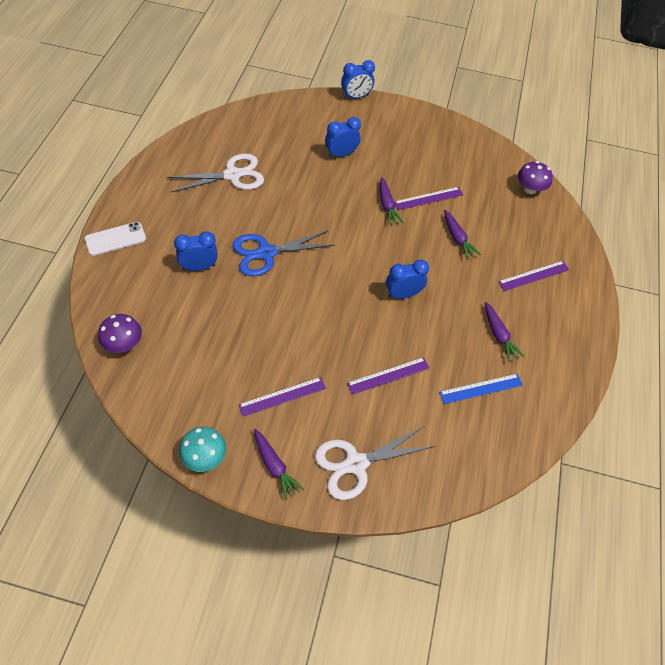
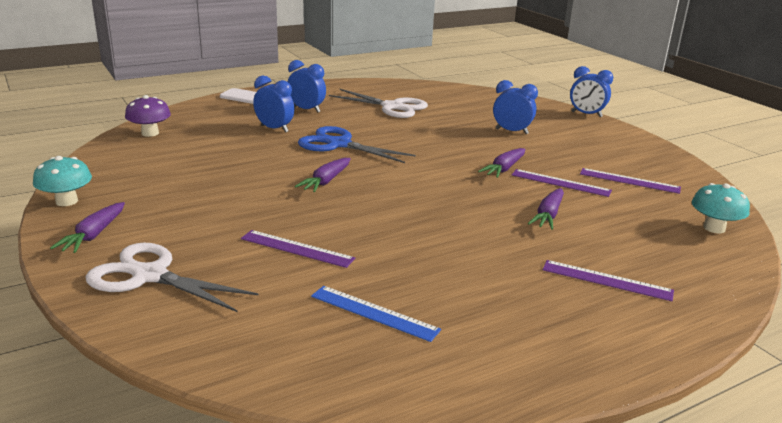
camera: 50 degrees right, 30 degrees down
purple ruler [238,377,326,417] -> purple ruler moved to [580,168,681,194]
blue clock [386,259,429,299] -> blue clock moved to [288,60,326,113]
purple carrot [485,302,525,362] -> purple carrot moved to [295,158,351,192]
purple mushroom [518,161,553,194] -> turquoise mushroom [692,183,750,233]

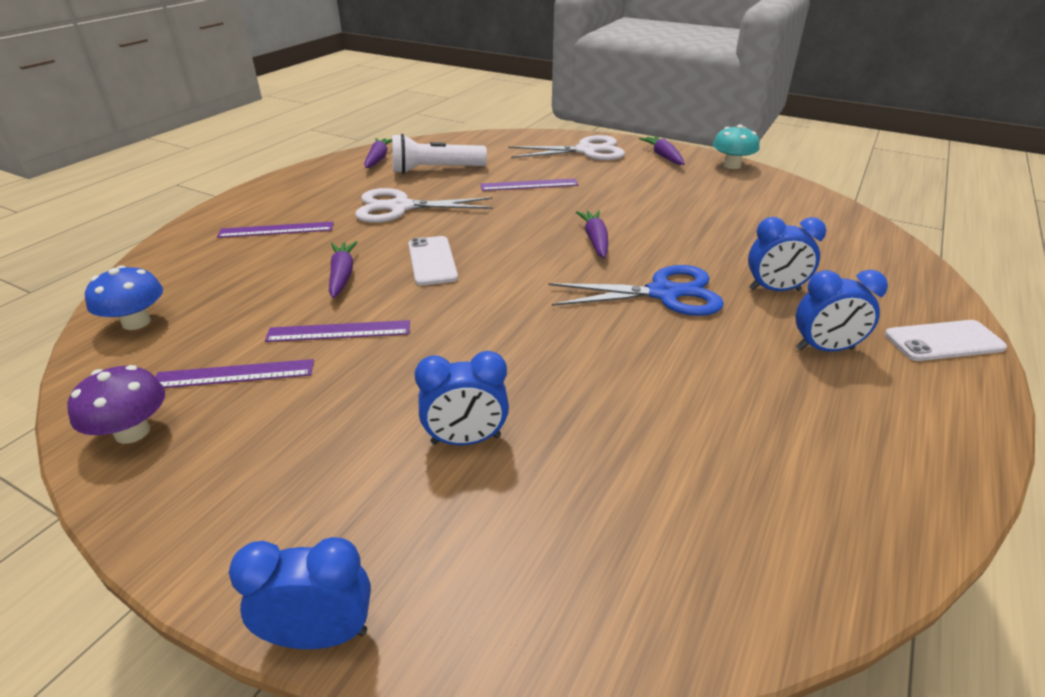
camera: 150 degrees right, 10 degrees up
purple mushroom [125,95,171,137] -> purple mushroom moved to [67,365,165,444]
blue ruler [311,286,441,342] -> white flashlight [392,134,487,174]
white scissors [329,89,428,118] -> white scissors moved to [355,188,493,223]
purple carrot [478,148,525,178] -> purple carrot moved to [364,138,392,168]
turquoise mushroom [692,183,750,233] -> blue mushroom [85,266,163,330]
none -> white phone [408,236,458,286]

